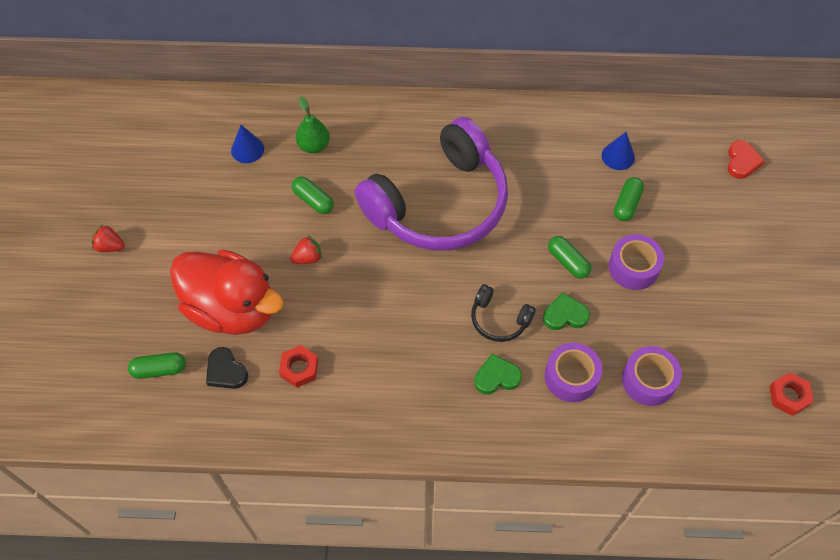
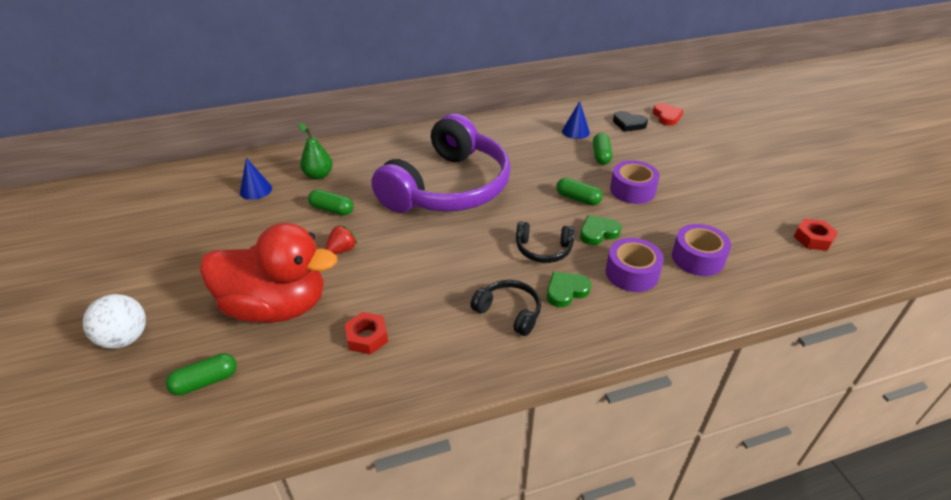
camera: 20 degrees left, 20 degrees down
red strawberry [91,224,125,252] -> none
black heart [206,347,248,389] -> black heart moved to [613,111,648,132]
none -> white ball [83,294,146,349]
none -> black headphones [470,280,541,336]

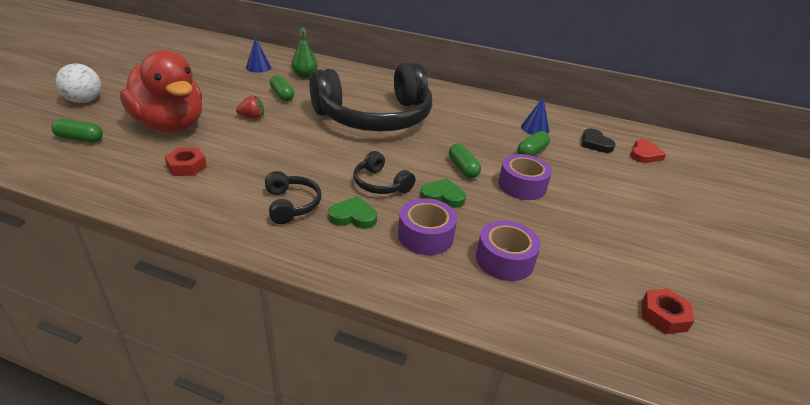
camera: 35 degrees right, 5 degrees down
purple headphones [371,113,511,213] -> black headphones [309,62,432,131]

